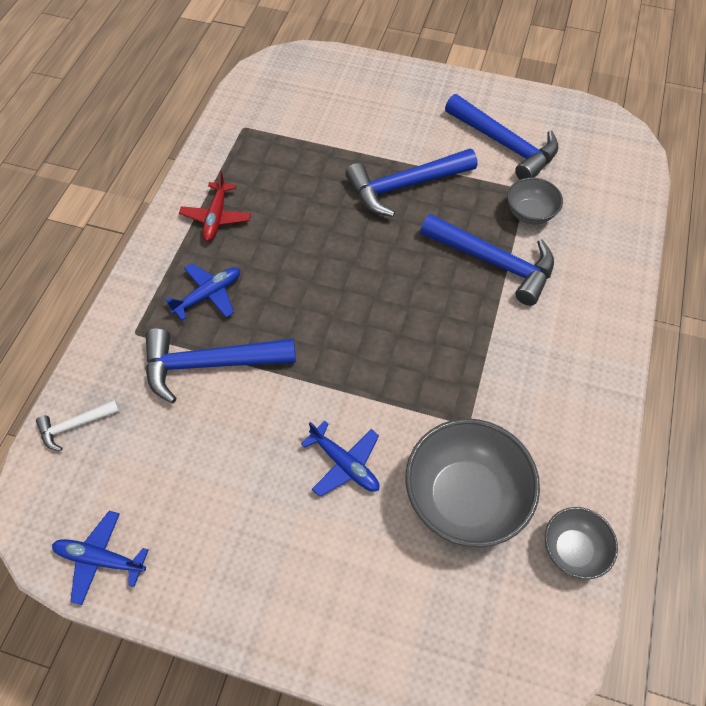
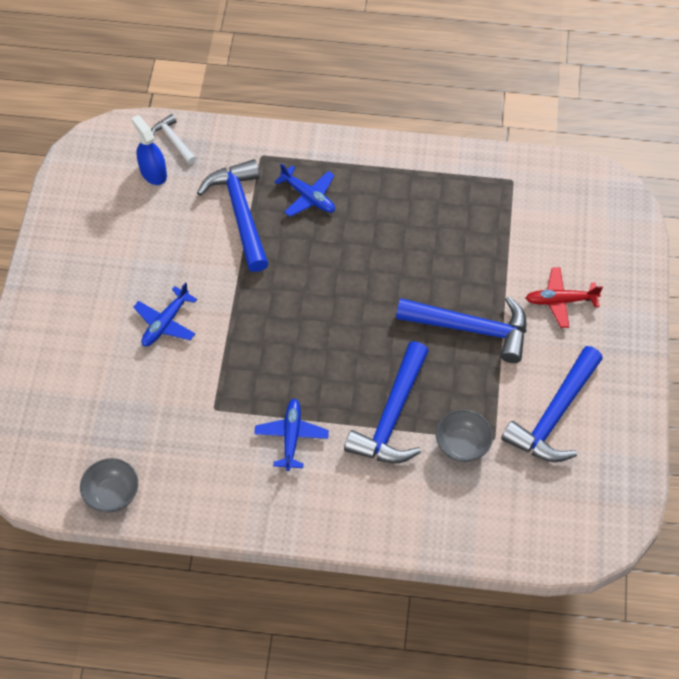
camera: 80 degrees right, 0 degrees up
blue plane [52,511,148,605] -> blue plane moved to [254,398,329,471]
red plane [179,171,251,241] -> red plane moved to [526,267,603,328]
blue hammer [345,149,477,217] -> blue hammer turned 135 degrees clockwise [396,296,526,363]
grey bowl [405,419,540,547] -> none
none -> blue spray bottle [131,115,167,185]

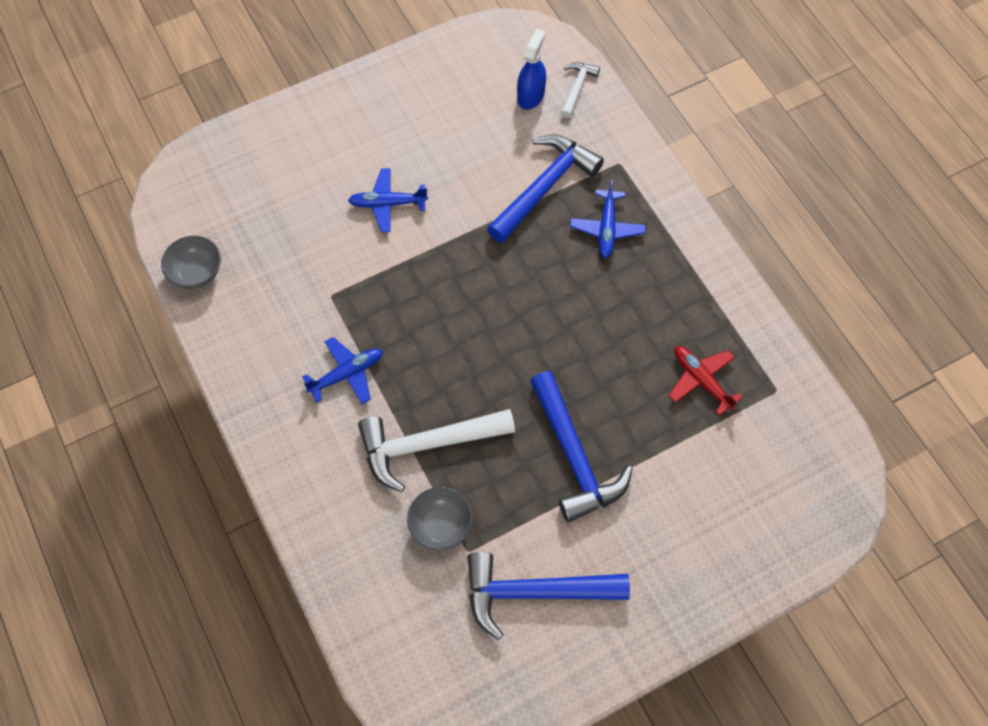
camera: 55 degrees right, 5 degrees up
blue hammer [344,341,428,463] -> white hammer [358,409,515,492]
red plane [526,267,603,328] -> red plane moved to [669,346,743,416]

